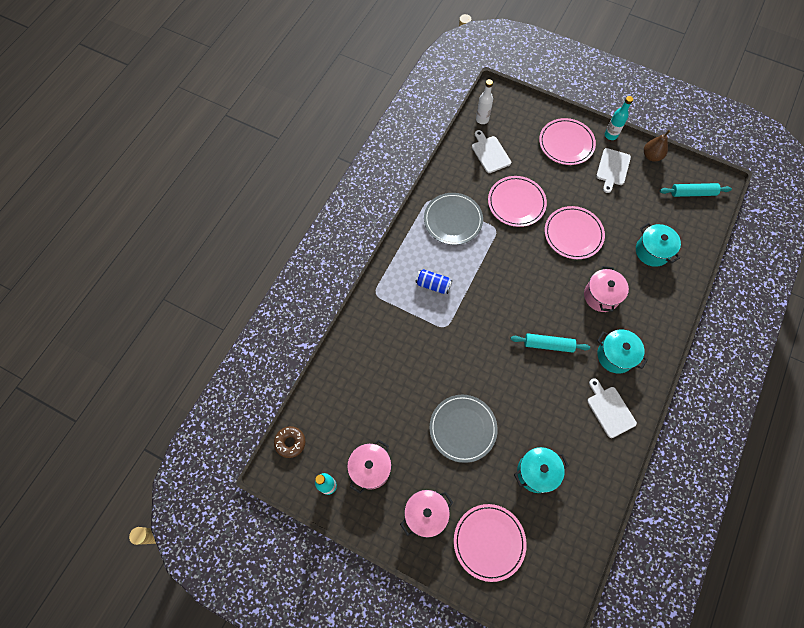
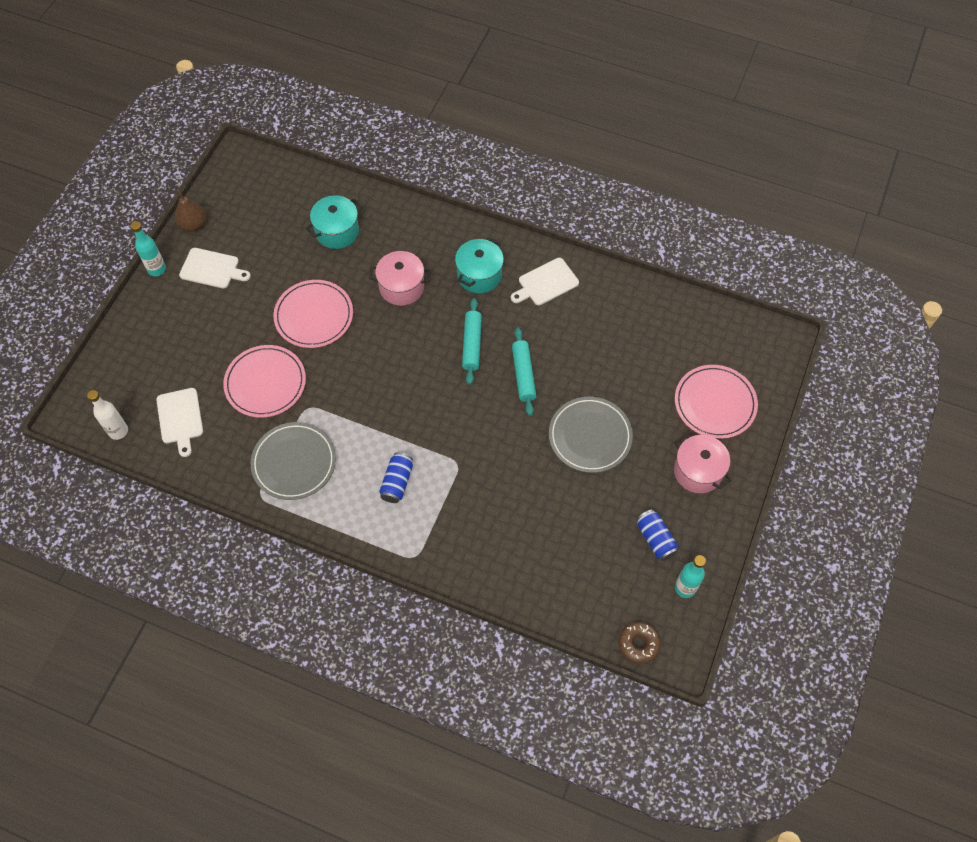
camera: 95 degrees left, 5 degrees down
pink pot [347,440,391,494] -> blue can [636,509,678,561]
white cutting board [472,130,511,173] -> white cutting board turned 75 degrees counterclockwise [156,388,203,457]
turquoise pot [514,447,569,493] -> none
pink plate [539,118,596,165] -> none
turquoise rolling pin [660,183,732,197] -> turquoise rolling pin moved to [512,327,536,416]

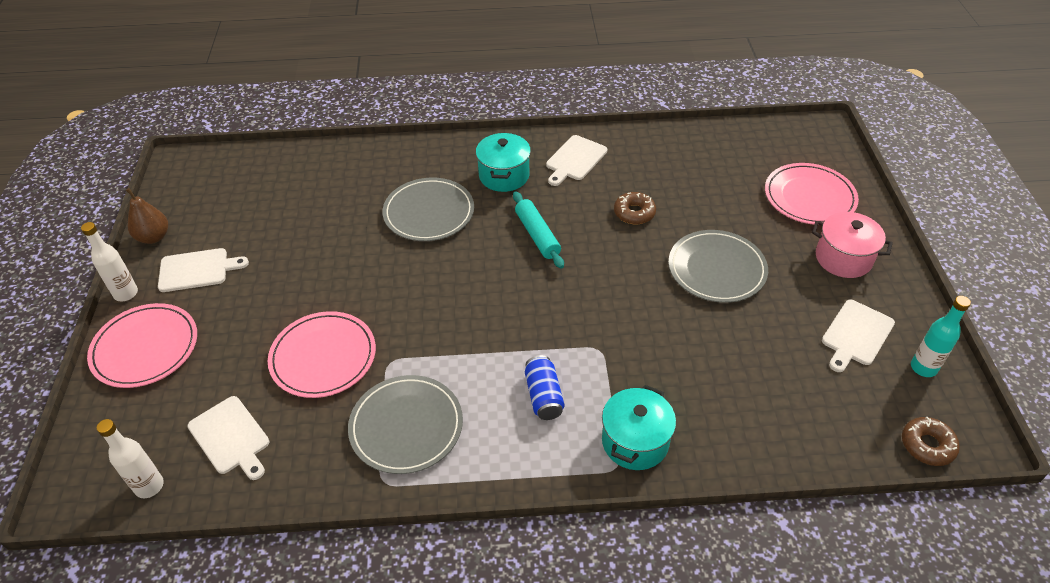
camera: 25 degrees left, 15 degrees down
turquoise bottle [131,221,166,276] -> white bottle [81,222,138,301]
pink plate [273,280,353,348] -> pink plate moved to [87,303,197,388]
turquoise pot [306,195,363,249] -> turquoise pot moved to [602,385,676,470]
pink pot [369,251,431,306] -> grey plate [383,178,474,241]
turquoise rolling pin [512,327,536,416] -> none
blue can [636,509,678,561] -> white cutting board [822,300,895,372]
none -> brown donut [614,192,656,224]

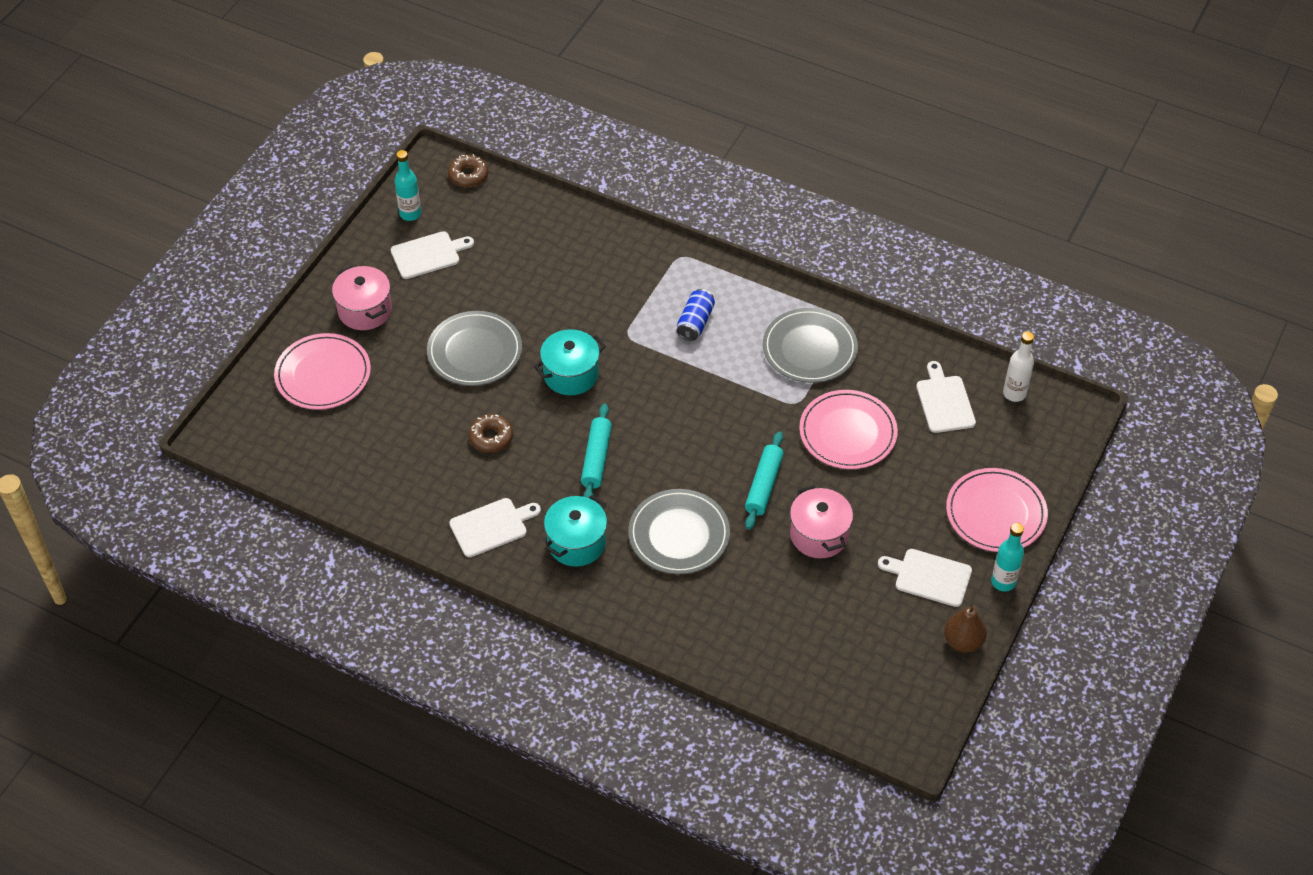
camera: 150 degrees left, 5 degrees up
white bottle [81,222,138,301] -> turquoise bottle [991,523,1024,592]
turquoise pot [602,385,676,470] -> turquoise pot moved to [534,329,606,395]
none -> turquoise rolling pin [745,431,784,530]
none -> pink pot [790,485,853,558]

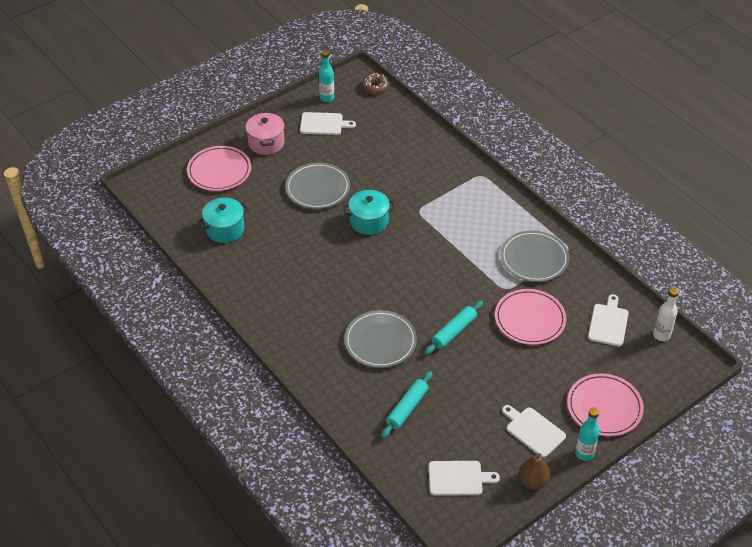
camera: 25 degrees right, 5 degrees down
white cutting board [449,498,541,557] -> white cutting board moved to [429,461,500,496]
brown donut [468,414,513,453] -> none
turquoise pot [544,495,607,567] -> turquoise pot moved to [197,198,249,243]
turquoise rolling pin [581,404,612,498] -> turquoise rolling pin moved to [381,371,433,438]
blue can [677,289,715,341] -> none
pink pot [790,485,853,558] -> none

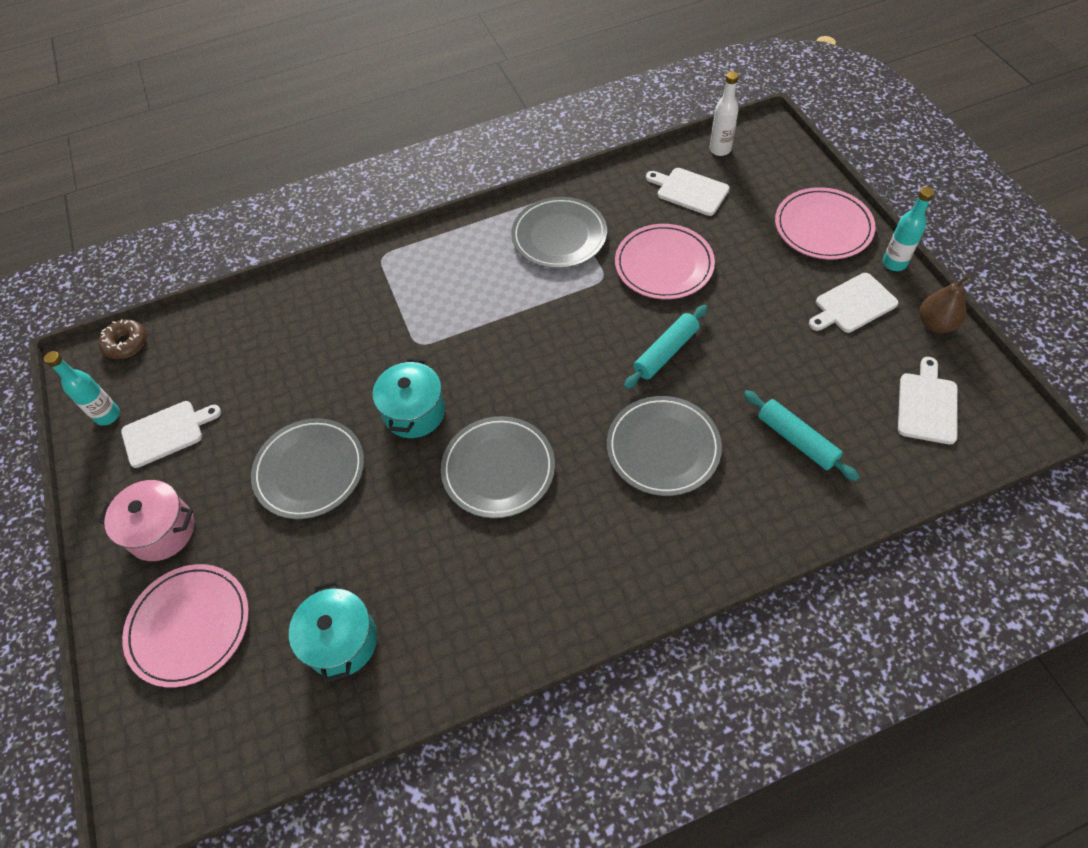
camera: 70 degrees left, 10 degrees up
white cutting board [300,112,356,135] -> white cutting board turned 45 degrees clockwise [121,401,221,468]
turquoise rolling pin [425,301,483,354] -> turquoise rolling pin turned 75 degrees clockwise [624,305,708,389]
none -> grey plate [441,416,555,518]

